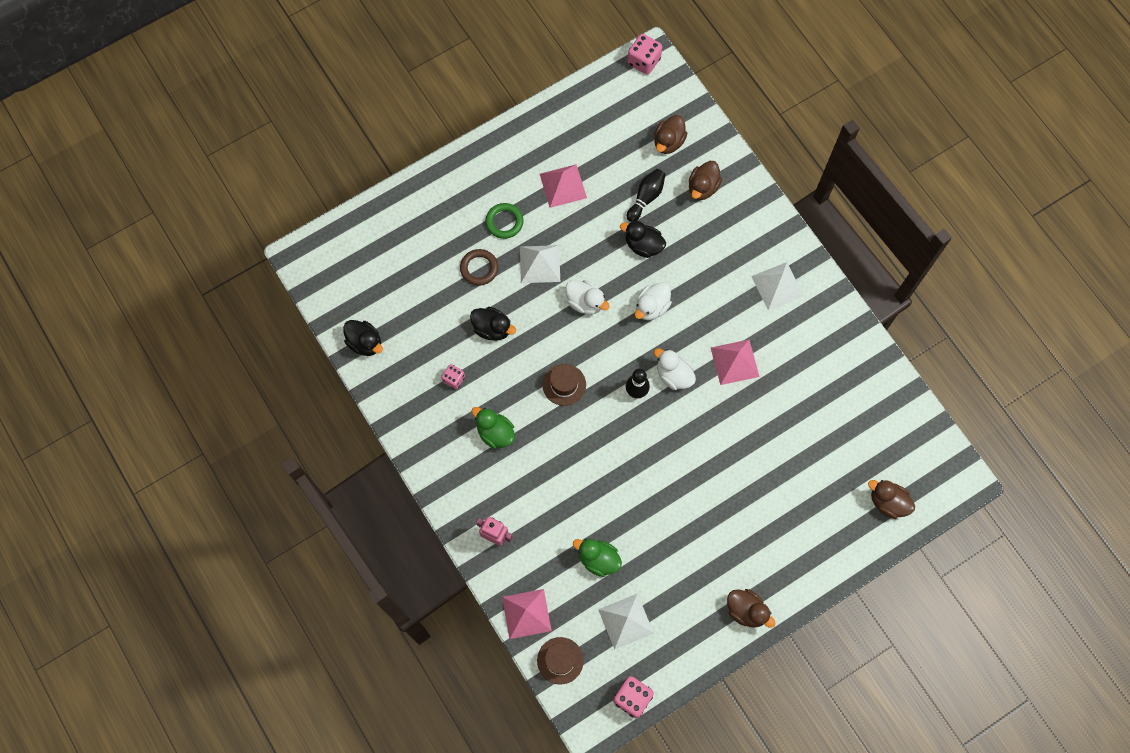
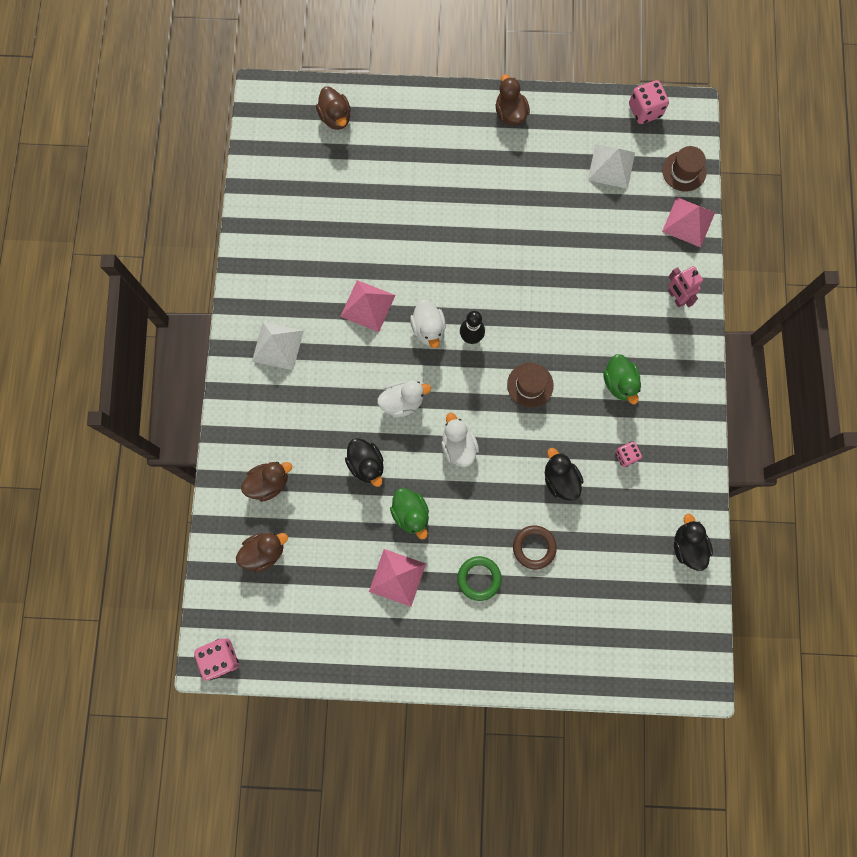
camera: 145 degrees left, 5 degrees up
white pyramid [520,245,560,283] -> none
green duck [573,539,622,577] -> green duck moved to [390,488,429,539]
black bowling pin [627,169,666,222] -> none

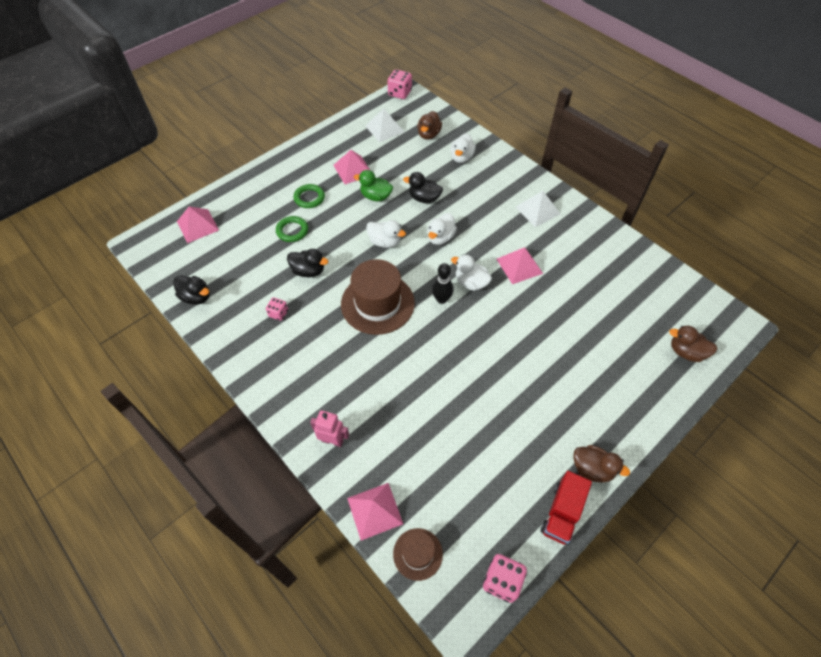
camera: 135 degrees right, 20 degrees down
brown duck [241,462,292,502] -> white duck [450,133,476,163]
brown hat [507,363,554,408] -> brown hat [341,259,415,335], size x1.89
brown ring [513,525,557,569] -> green ring [276,216,308,242]
white pyramid [588,144,635,189] -> white pyramid moved to [365,108,404,143]
green duck [603,354,641,404] -> none
none -> pink pyramid [177,206,219,243]
none -> red truck [541,471,592,545]

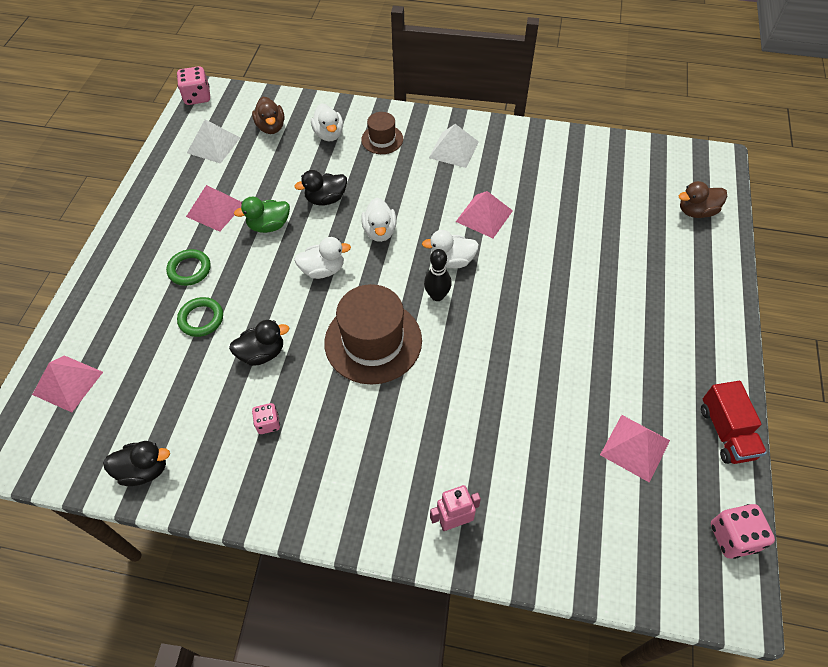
camera: 35 degrees left, 0 degrees up
pink pyramid [347,483,403,541] -> pink pyramid moved to [600,415,670,483]
brown hat [393,528,443,581] -> brown hat moved to [361,112,403,154]
brown duck [573,445,630,483] -> none

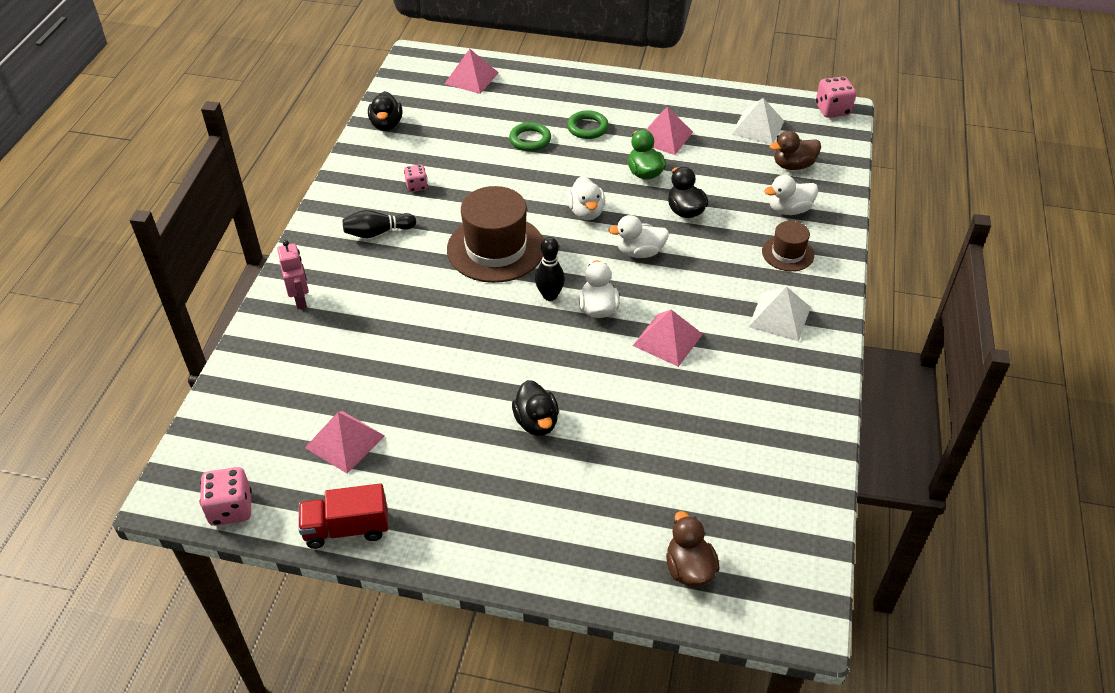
camera: 90 degrees right, 10 degrees down
black duck [229,320,290,366] -> black duck moved to [512,380,559,436]
none -> black bowling pin [343,210,416,238]

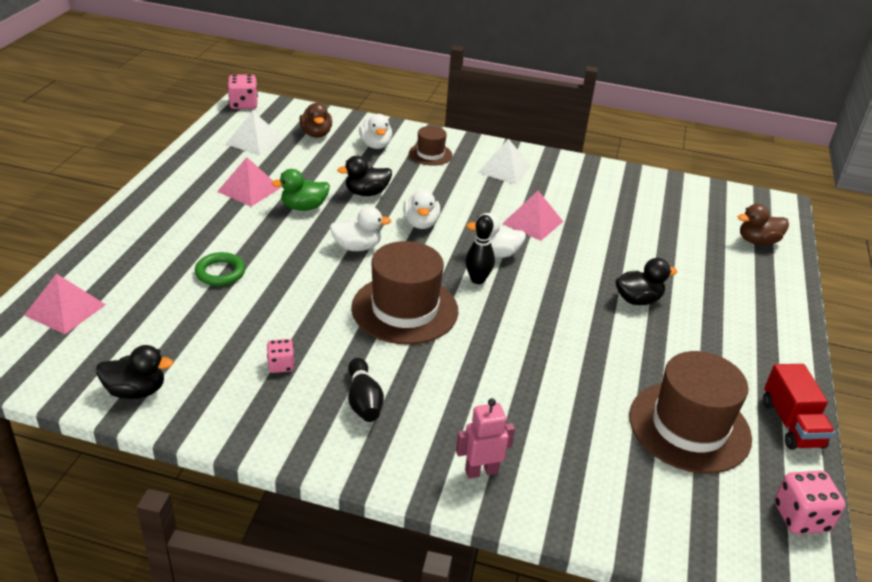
camera: 90 degrees left, 10 degrees down
pink pyramid [305,411,385,474] -> brown hat [629,351,752,474]
green ring [567,110,609,139] -> none

